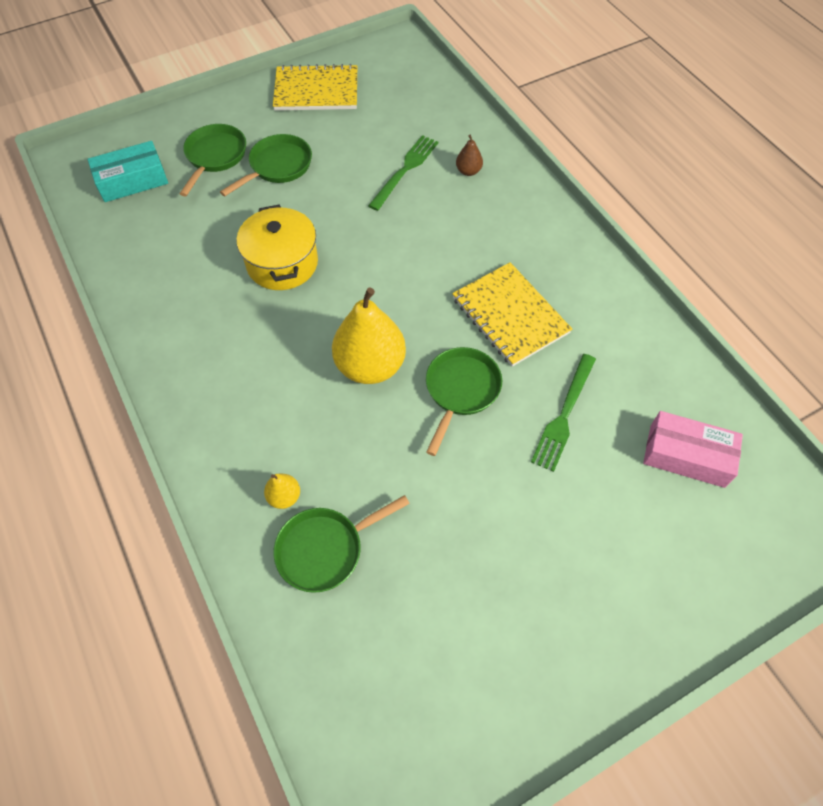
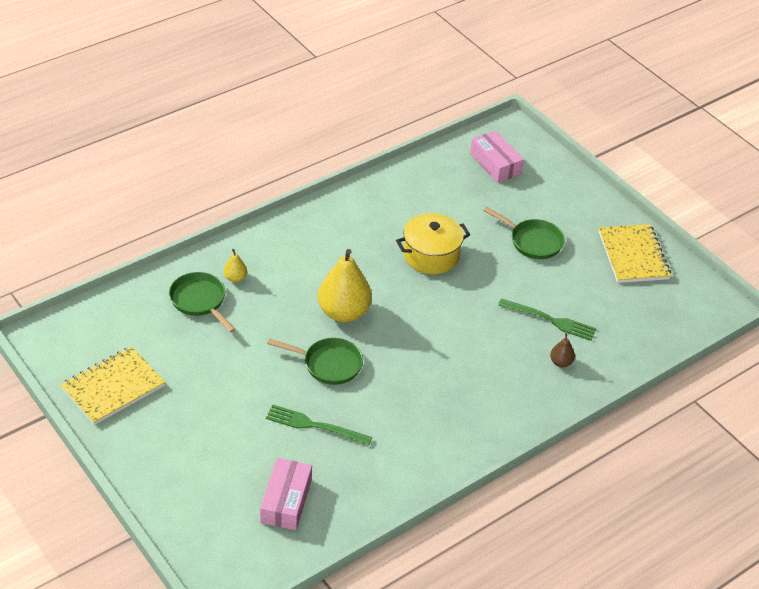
camera: 80 degrees right, 15 degrees down
turquoise box [88,141,168,202] -> pink box [470,131,524,183]
green pan [180,124,246,197] -> none
yellow notebook [452,262,572,367] -> yellow notebook moved to [60,346,165,425]

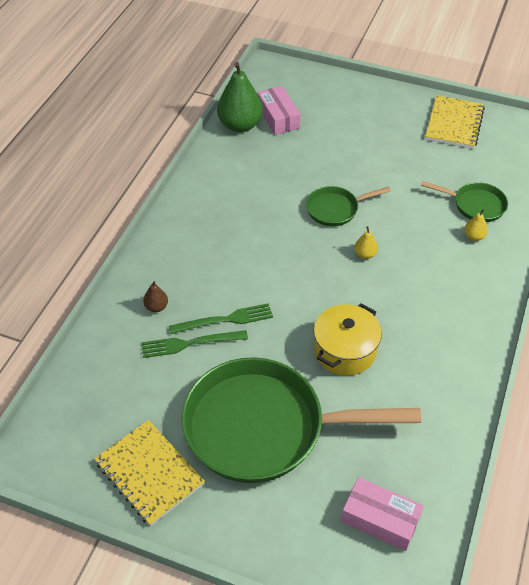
camera: 150 degrees right, 5 degrees up
green fork [266,405,372,446] -> green fork moved to [169,303,273,334]
yellow pear [318,249,372,322] -> yellow pear [354,226,378,259], size x0.45
green pan [483,207,565,259] -> green pan [181,357,421,483], size x2.17
none -> green pear [217,62,263,132]

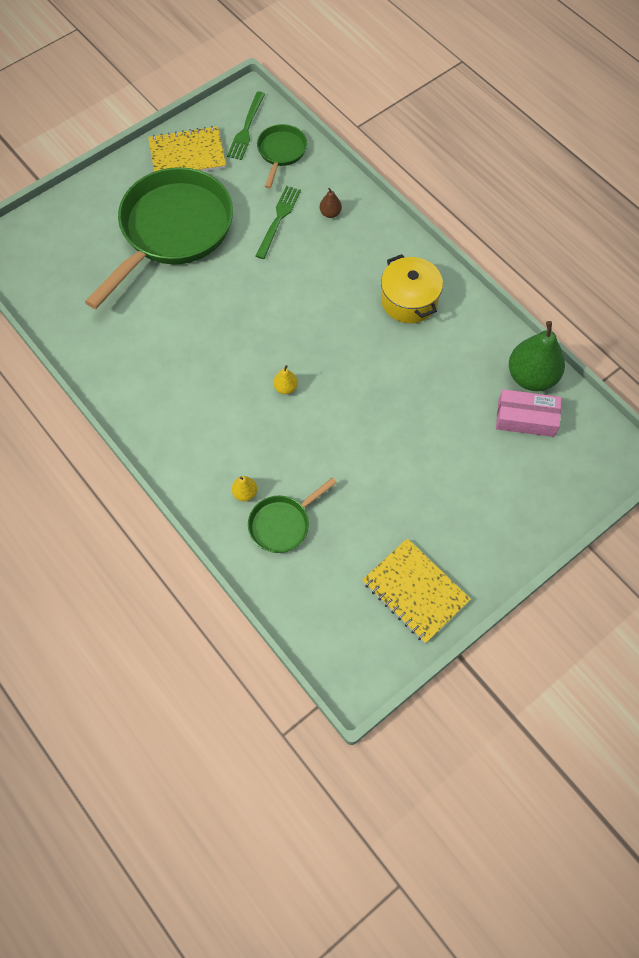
camera: 120 degrees right, 15 degrees up
green fork [169,303,273,334] -> green fork moved to [227,91,265,160]
green pan [306,186,391,226] -> green pan moved to [257,124,307,188]
yellow pot [314,303,382,376] -> yellow pot moved to [381,254,443,323]
pink box [341,477,423,551] -> none

